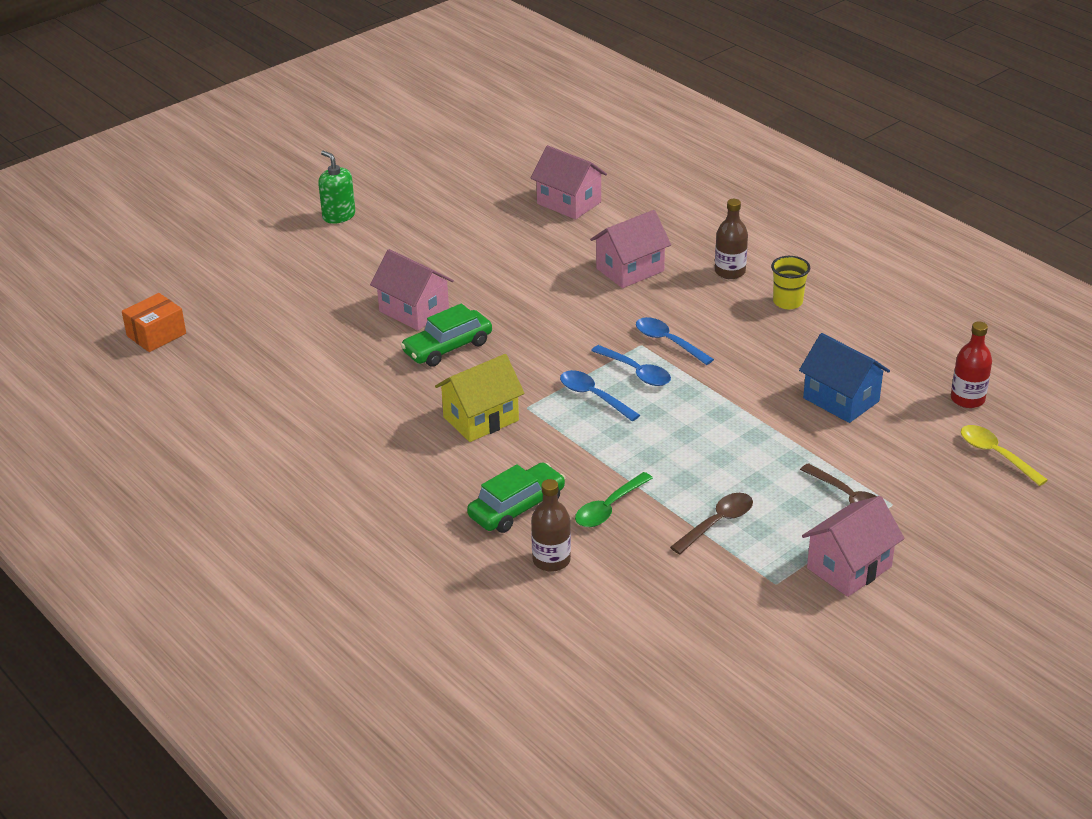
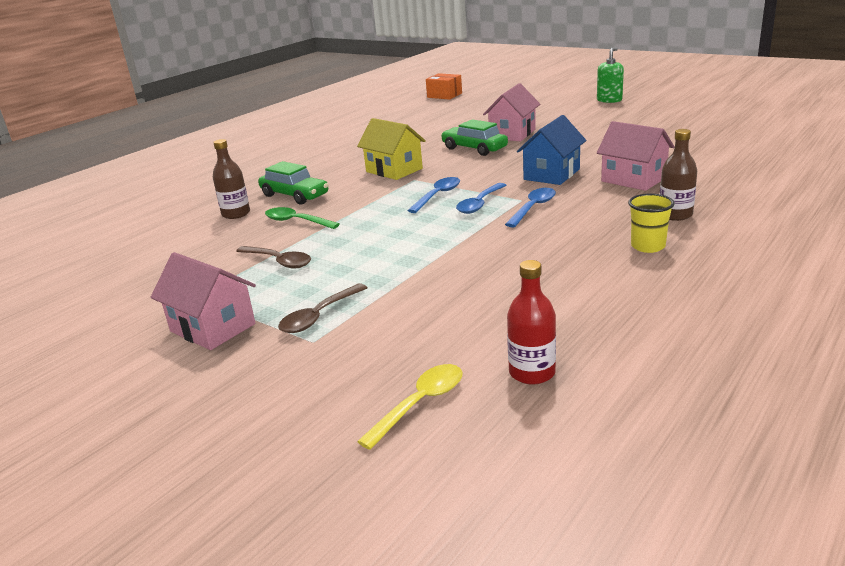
camera: 80 degrees right, 10 degrees down
pink house [531,145,607,220] -> none
blue house [799,333,890,423] -> blue house moved to [517,115,586,185]

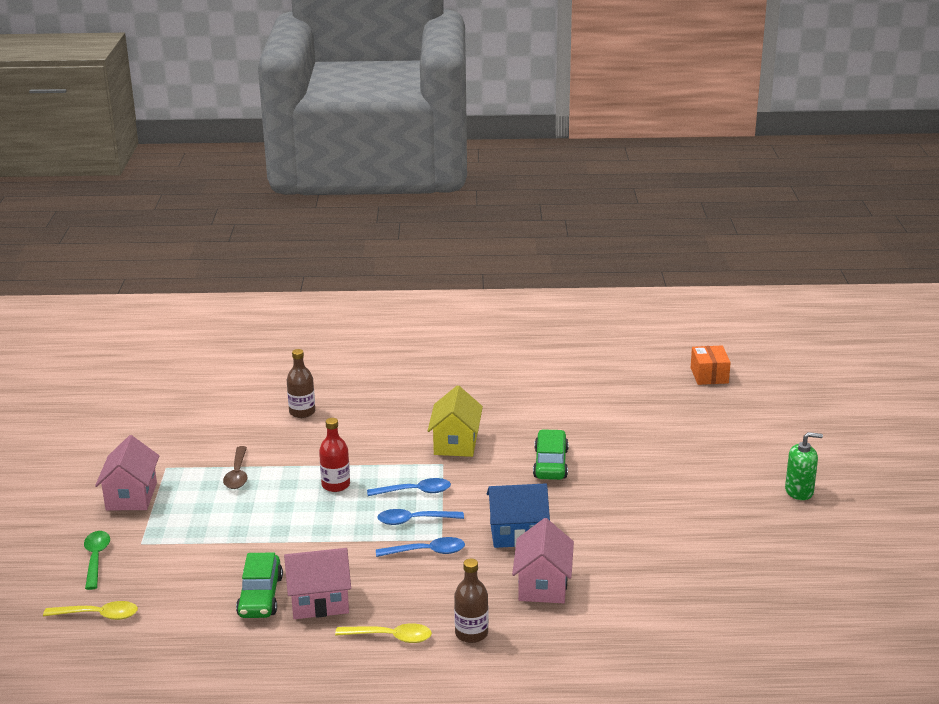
camera: 50 degrees right, 0 degrees up
green car [258,161,328,204] -> green car moved to [236,552,283,618]
green spoon [265,207,340,229] -> green spoon moved to [84,531,110,590]
brown spoon [278,283,367,333] -> none
pink house [483,83,540,141] -> pink house moved to [284,548,351,619]
red bottle [507,260,556,385] -> red bottle moved to [319,418,350,492]
yellow cup [628,194,674,253] -> yellow spoon [335,623,432,643]

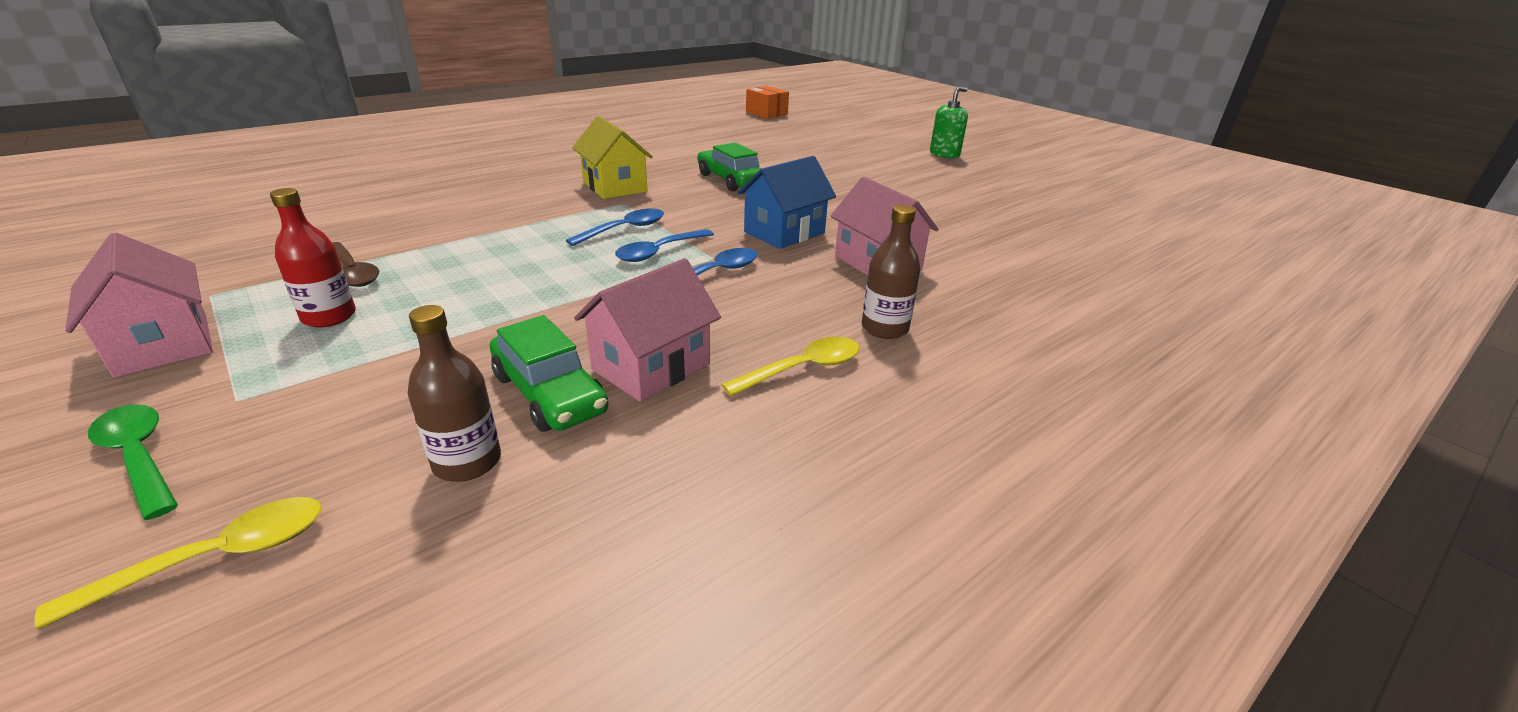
camera: 40 degrees left, 5 degrees up
brown bottle [287,349,315,418] -> brown bottle moved to [407,305,501,482]
red bottle [319,418,350,492] -> red bottle moved to [270,188,356,327]

